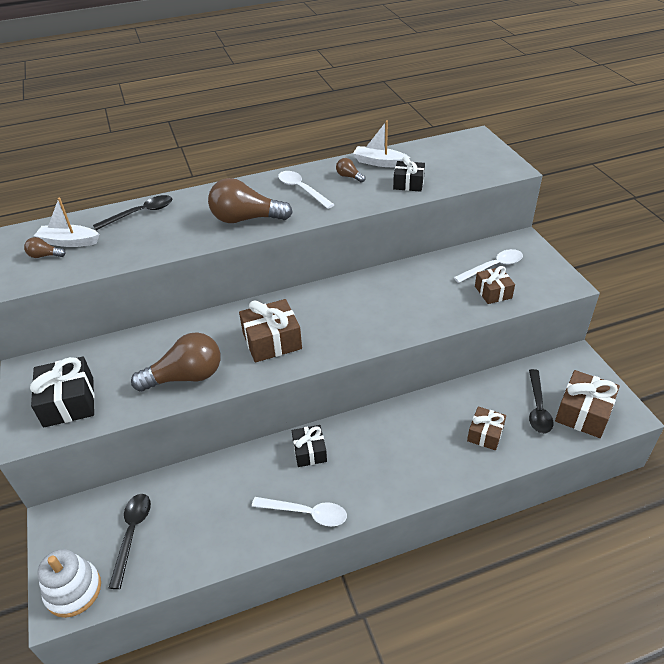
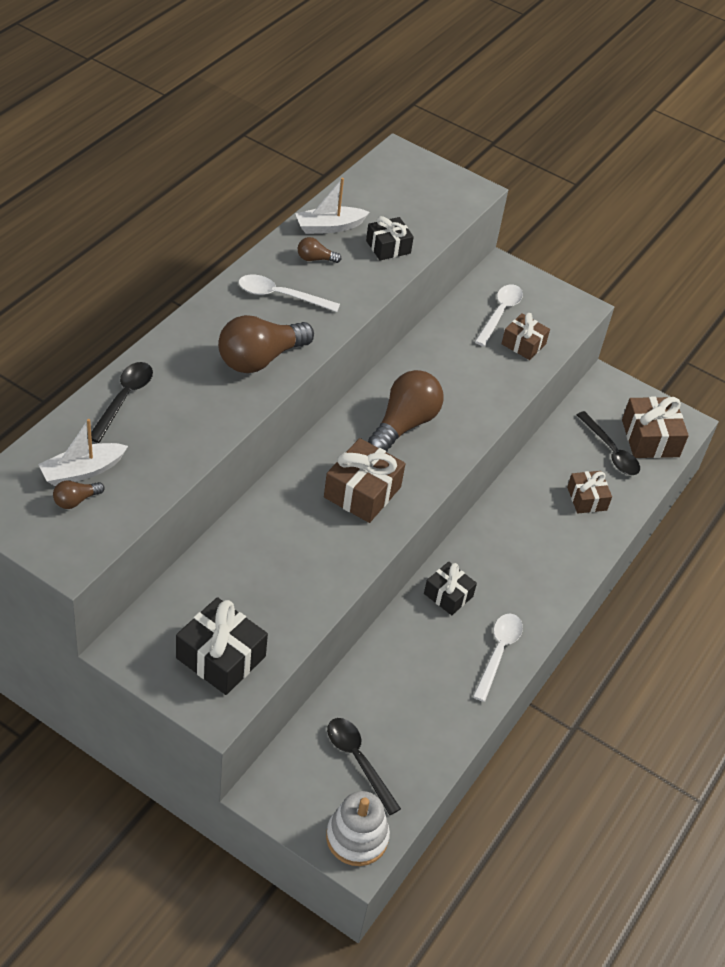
camera: 45 degrees left, 5 degrees up
brown light bulb [131,332,221,392] -> brown light bulb moved to [368,370,444,452]
white spoon [252,497,347,526] -> white spoon turned 45 degrees counterclockwise [473,614,523,702]

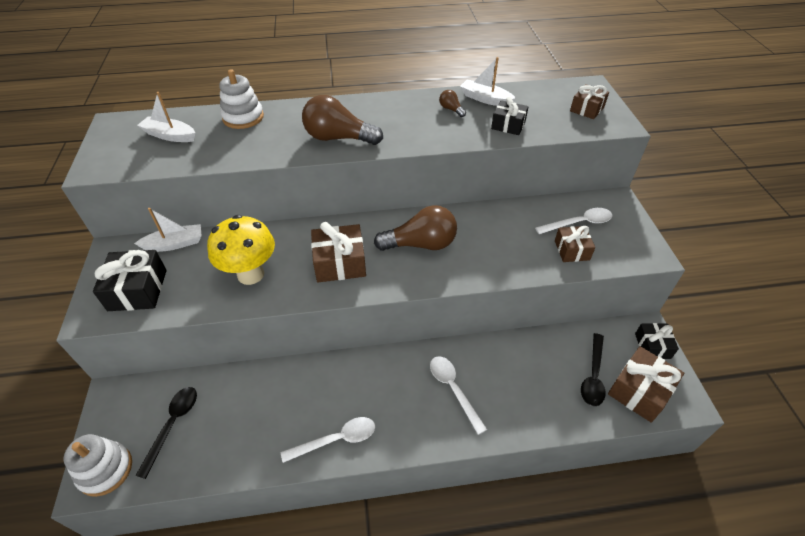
camera: 55 degrees right, 0 degrees up
brown light bulb [53,481,104,509] -> none
black spoon [87,362,153,443] -> white stacking toy [219,69,264,129]
white spoon [238,275,340,312] -> white spoon moved to [430,356,487,435]
black gift [424,562,477,615] -> black gift moved to [635,323,679,359]
brown gift [567,471,612,513] -> brown gift moved to [570,84,609,119]
none -> white boat [134,208,201,252]
none -> yellow mushroom [207,215,275,285]

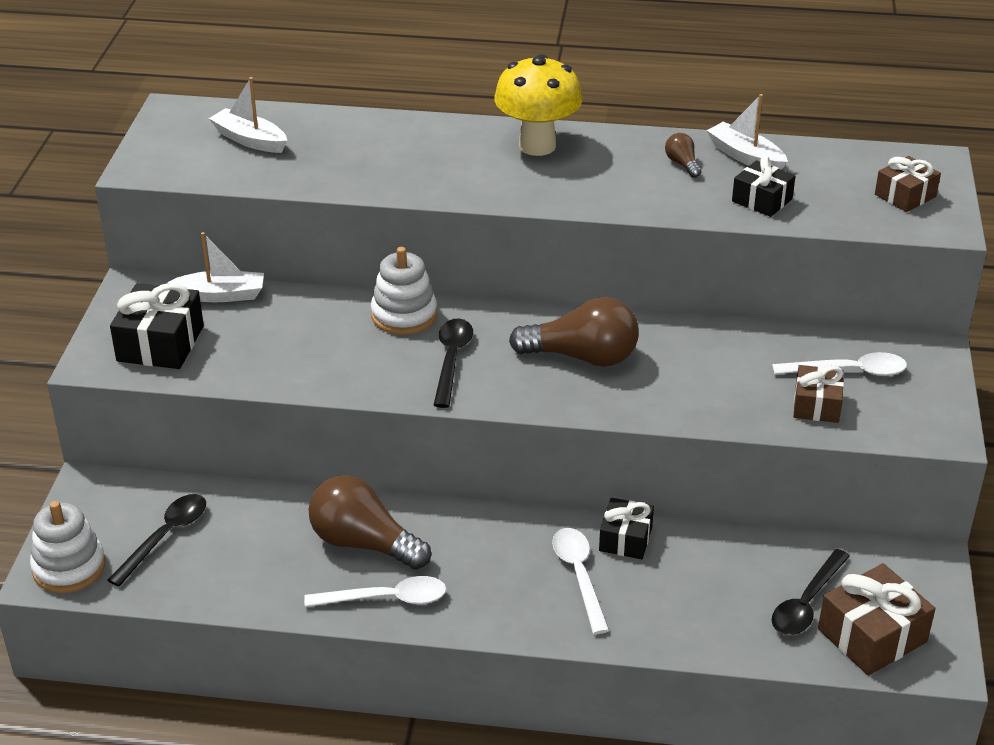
camera: 15 degrees right, 10 degrees down
yellow mushroom [207,215,275,285] -> yellow mushroom moved to [494,54,582,156]
white stacking toy [219,69,264,129] -> white stacking toy moved to [371,247,437,335]
brown light bulb [302,95,383,145] -> brown light bulb moved to [308,475,431,570]
brown gift [311,222,366,282] -> black spoon [434,319,473,408]
black gift [635,323,679,359] -> black gift moved to [599,498,654,559]

